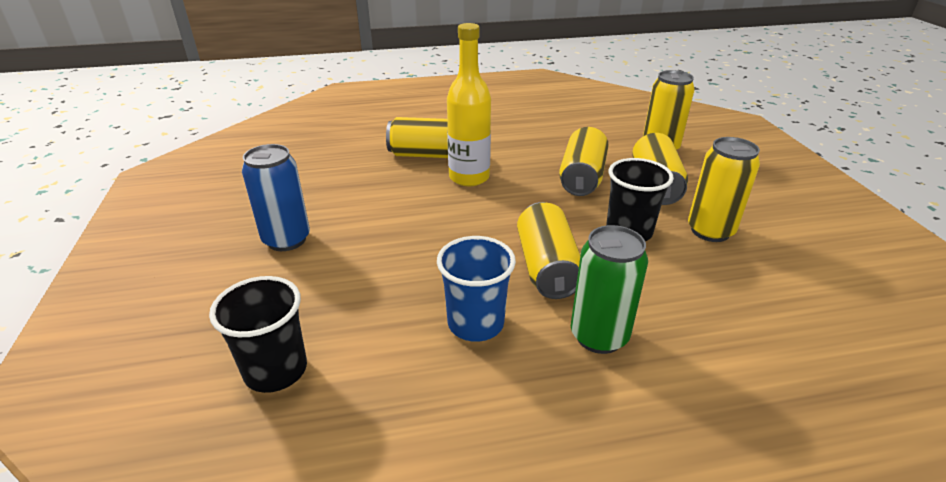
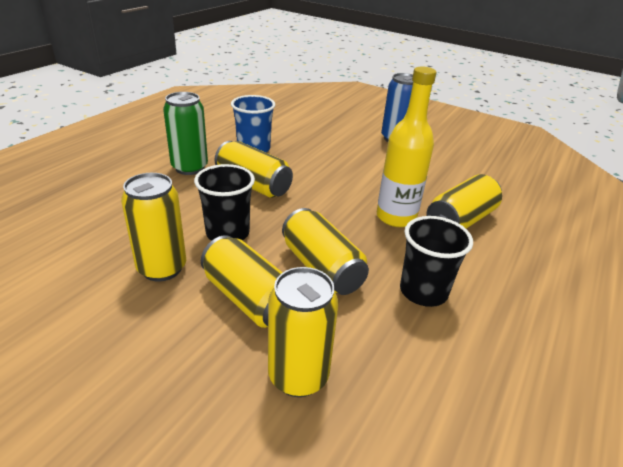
camera: 130 degrees right, 0 degrees up
black cup [209,276,307,393] -> black cup moved to [400,216,473,307]

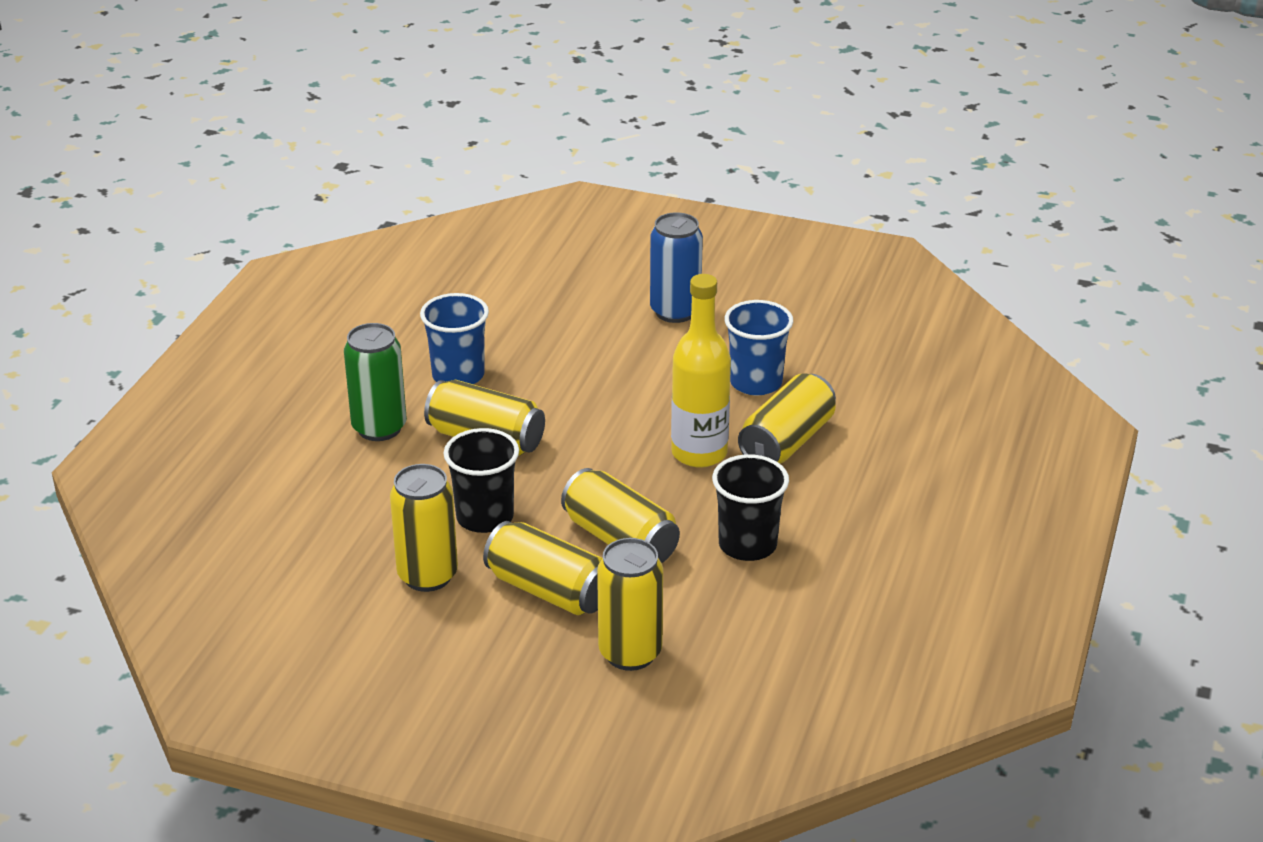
camera: 10 degrees left, 0 degrees up
none -> blue cup [724,300,793,395]

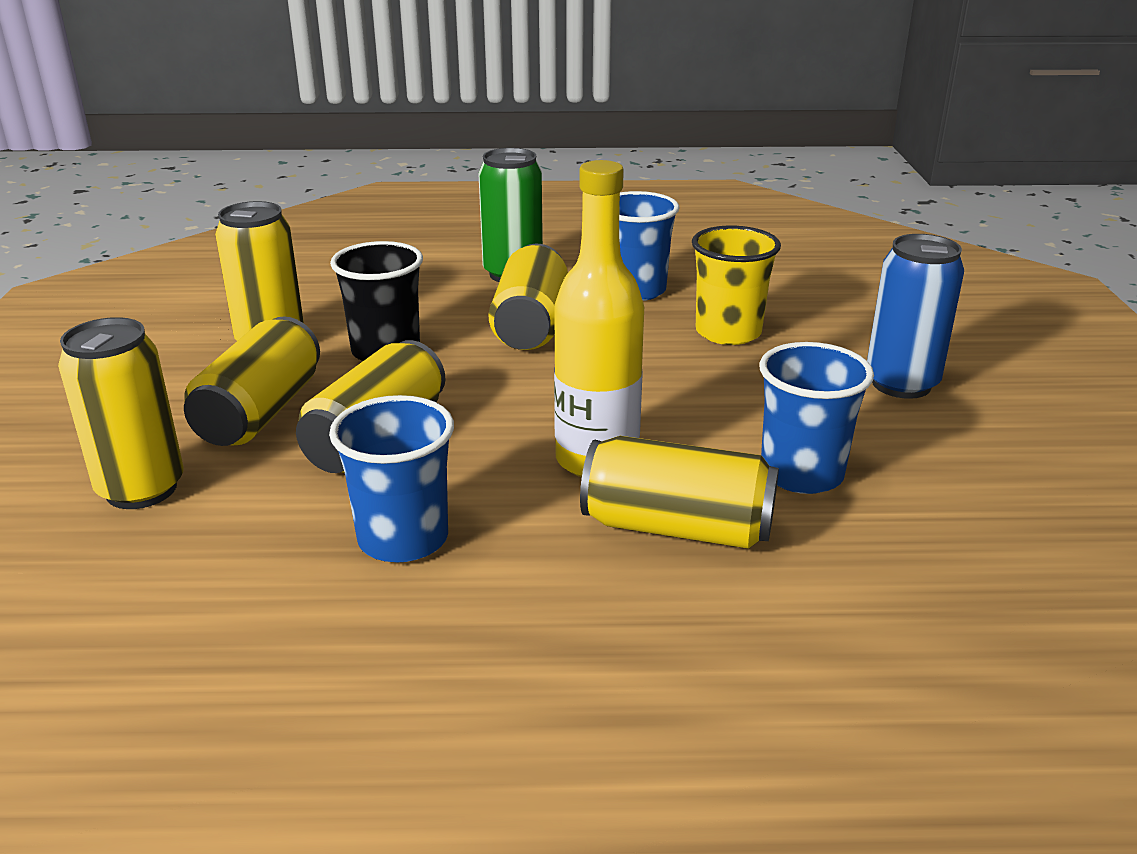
camera: 70 degrees right, 5 degrees down
black cup [712,454,789,561] -> blue cup [329,395,454,562]
none -> yellow cup [692,226,781,345]

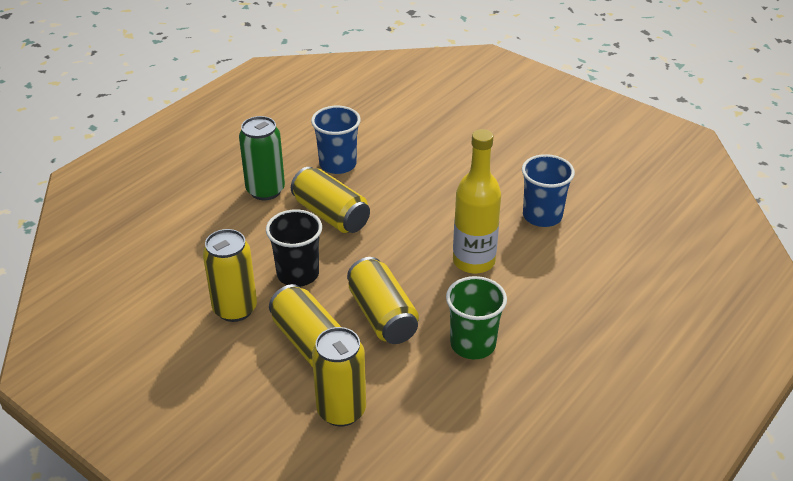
camera: 50 degrees left, 10 degrees up
blue cup [329,395,454,562] -> green cup [446,276,507,359]
yellow can [580,436,779,549] -> none
yellow cup [692,226,781,345] -> none
blue can [867,234,964,399] -> none

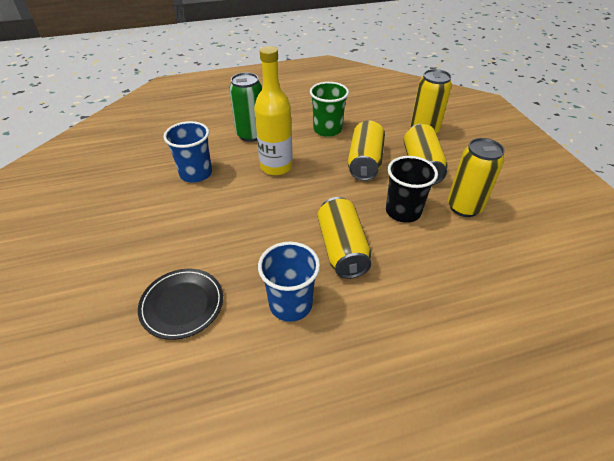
camera: 145 degrees left, 5 degrees up
green can [239,116,285,200] -> green can moved to [229,72,262,142]
none -> black plate [138,269,223,340]

